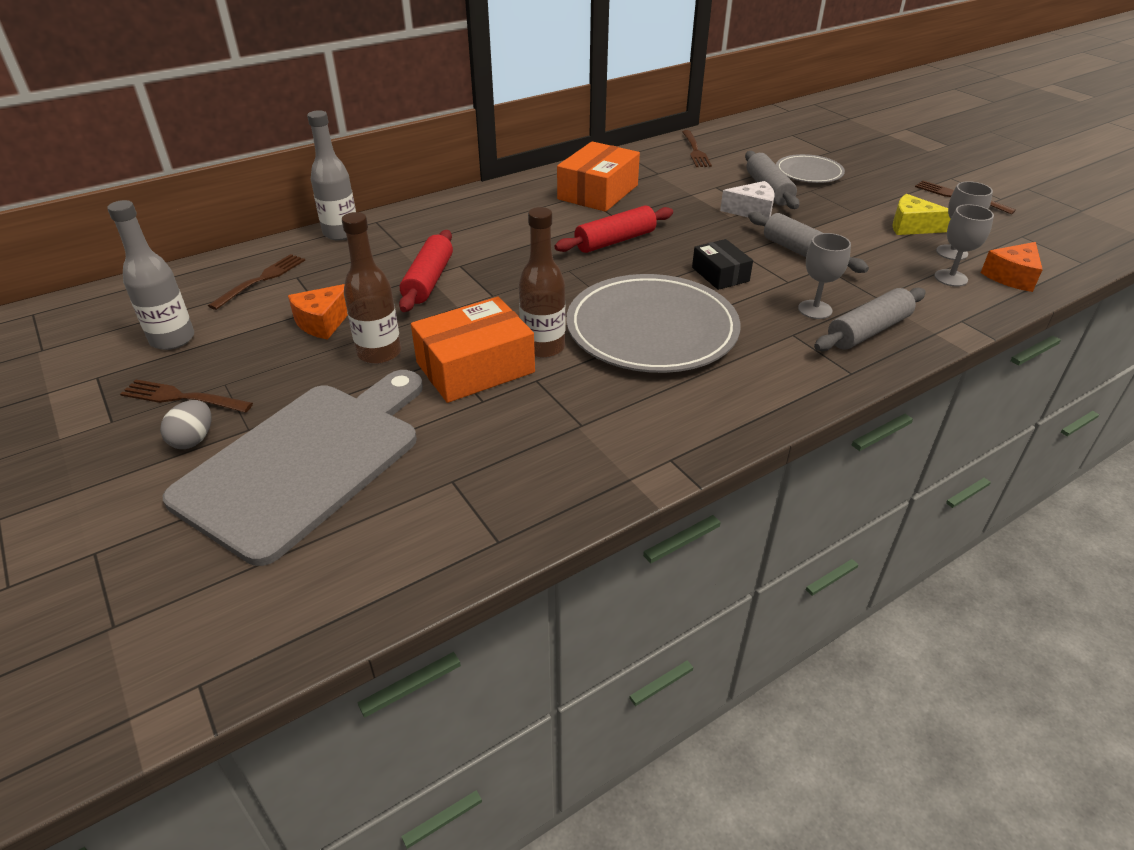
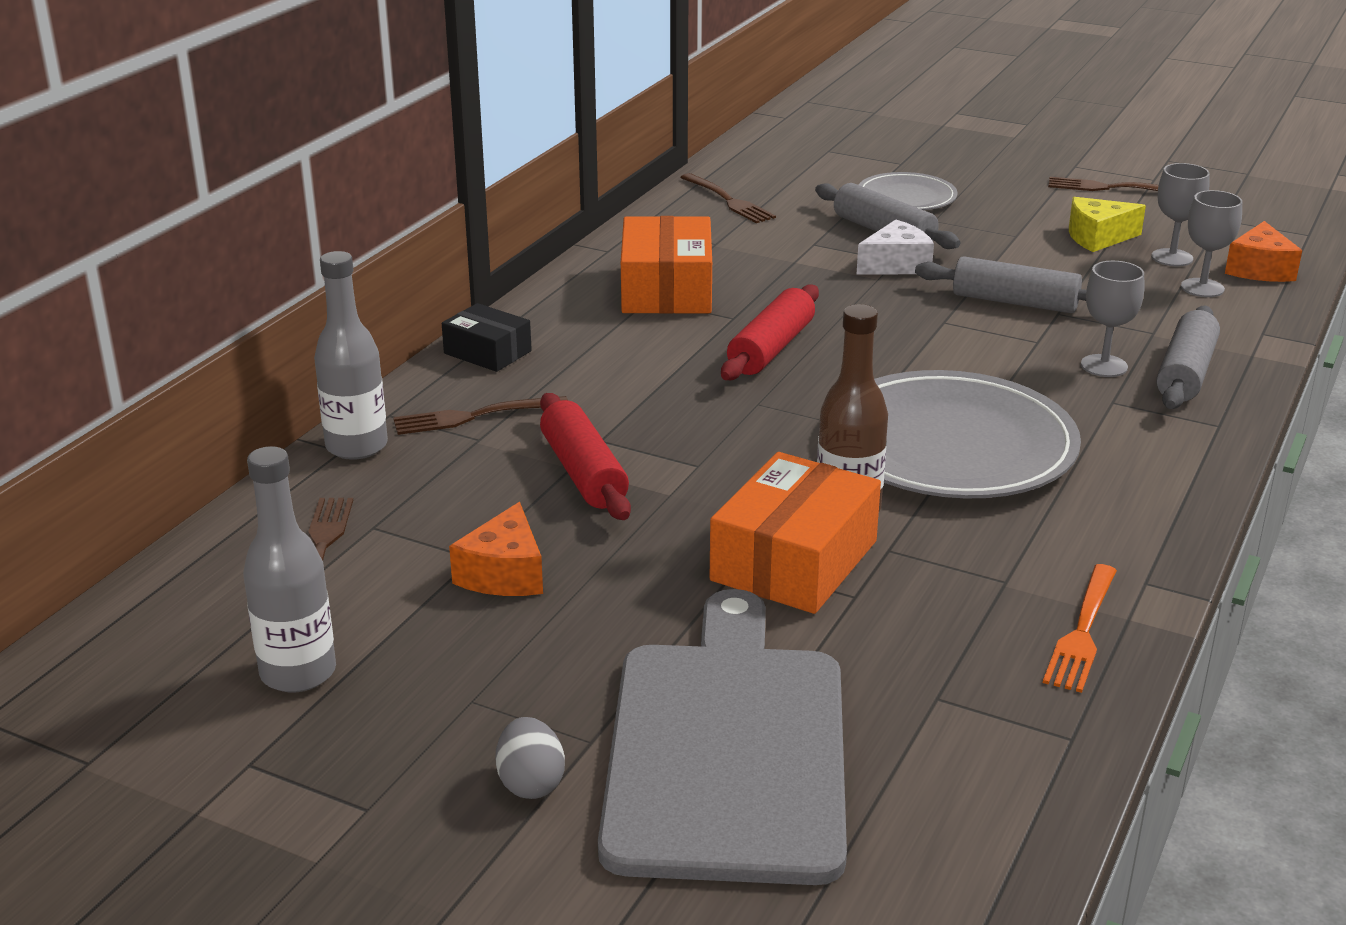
camera: 30 degrees left, 10 degrees down
brown fork [120,380,253,413] -> brown fork moved to [393,396,568,435]
brown bottle [342,212,401,364] -> none
black box [692,239,753,290] -> black box moved to [442,303,532,372]
none -> orange fork [1043,564,1117,693]

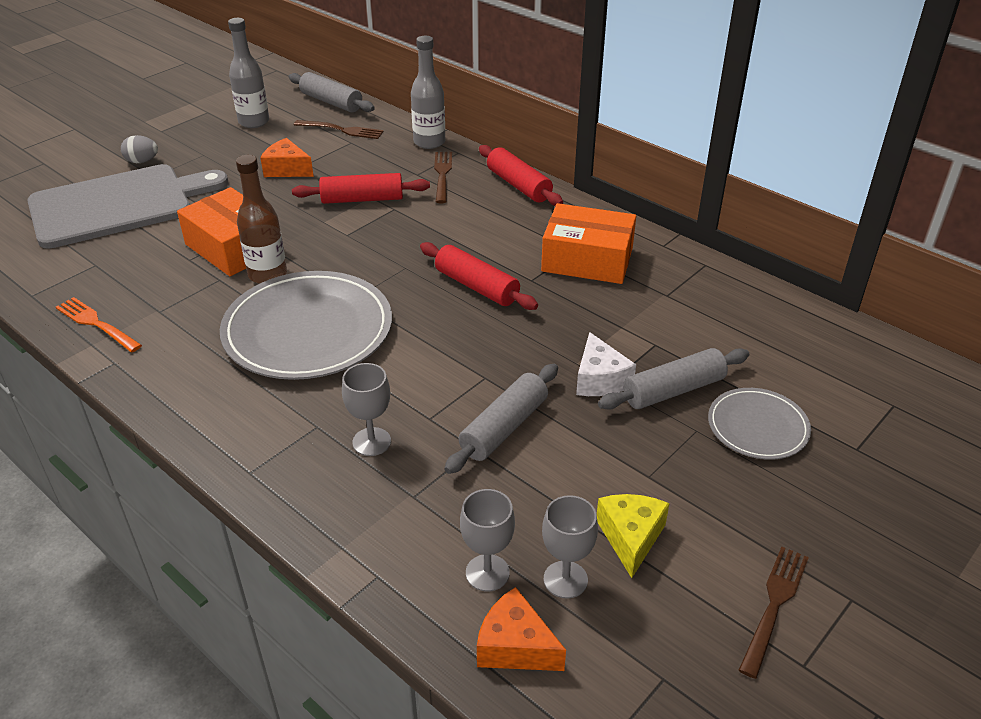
camera: 105 degrees right, 10 degrees up
black box [442,303,532,372] -> red rolling pin [479,145,563,206]
grey cutting board [598,589,847,885] -> grey cutting board turned 45 degrees counterclockwise [27,164,228,249]
brown fork [680,173,776,223] -> none
grey rolling pin [1156,306,1220,409] -> grey rolling pin moved to [288,72,375,112]

